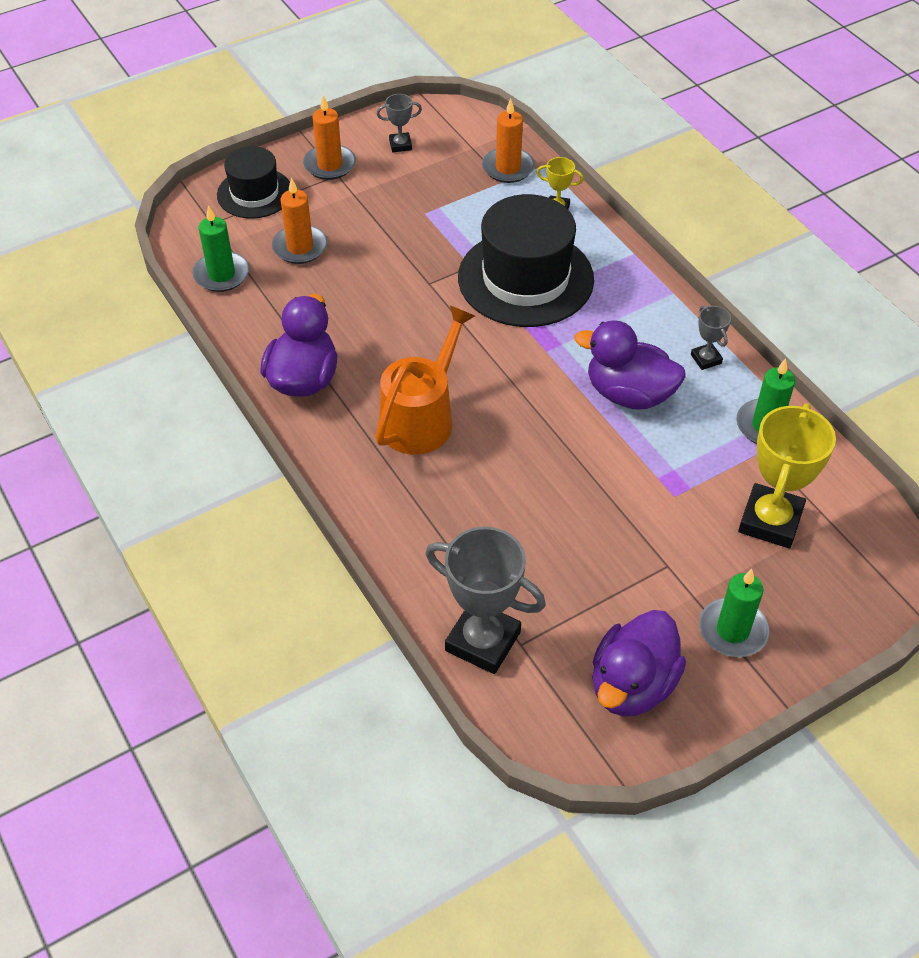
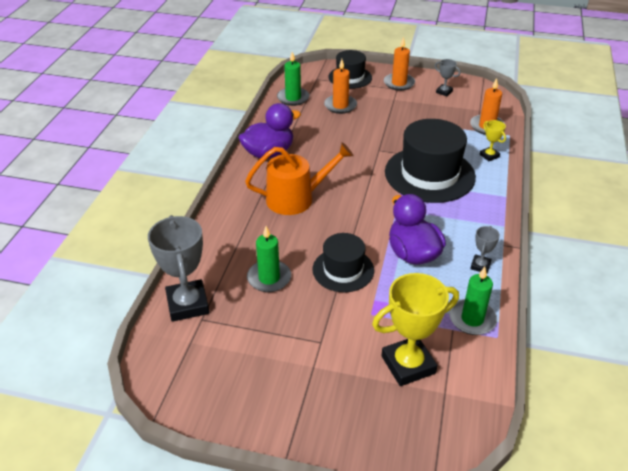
camera: 45 degrees right, 10 degrees down
purple duck [592,610,686,716] -> none
green candle [699,569,769,657] -> green candle moved to [247,226,291,292]
none -> black hat [313,233,374,292]

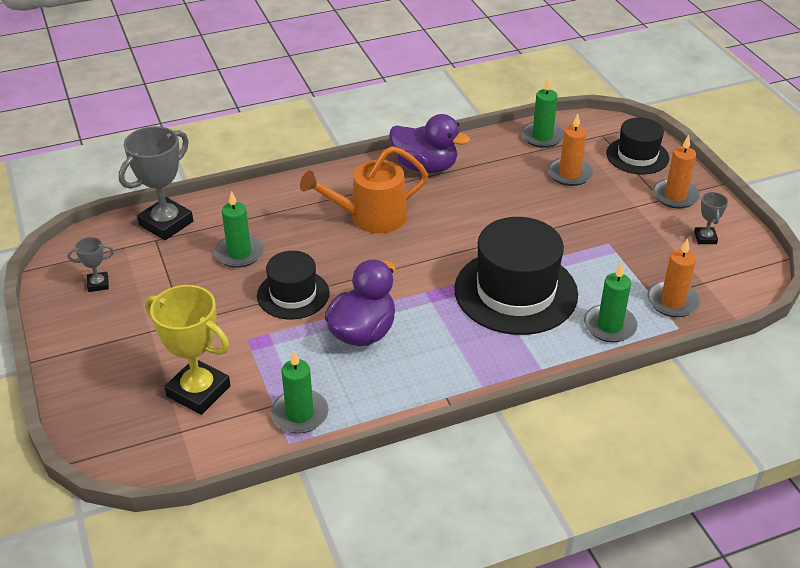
camera: 55 degrees right, 0 degrees up
orange watering can [245,142,353,215] -> orange watering can turned 120 degrees clockwise [300,146,428,233]
grey trophy [470,226,500,274] -> grey trophy moved to [67,237,114,292]
yellow trophy [480,120,506,161] -> green candle [584,262,638,342]

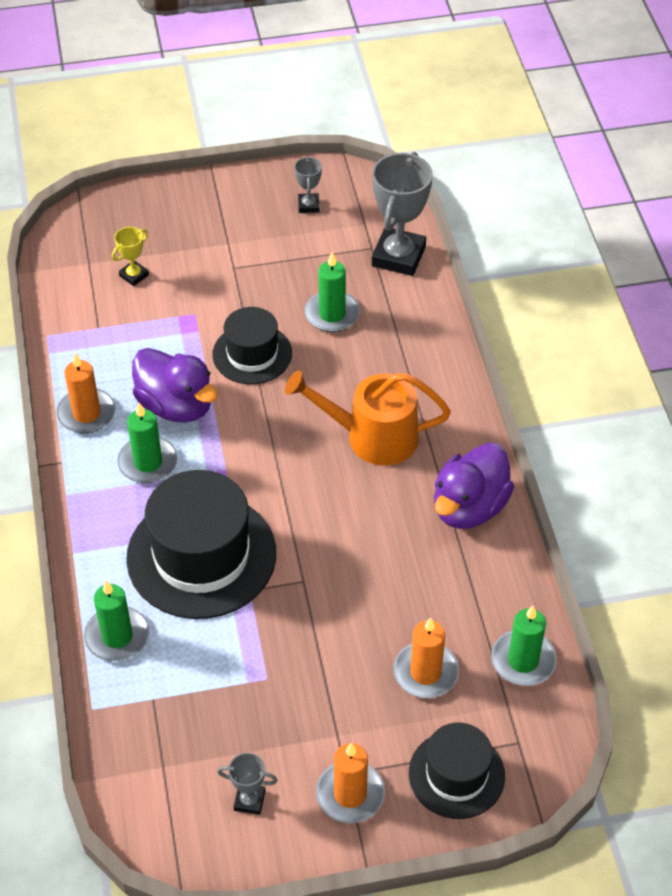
camera: 100 degrees right, 10 degrees up
grey trophy [119,126,193,240] -> grey trophy turned 60 degrees clockwise [372,152,433,276]
yellow trophy [145,285,230,415] -> yellow trophy [112,227,149,286], size x0.48
green candle [271,351,329,434] -> green candle moved to [118,403,178,483]
orange watering can [300,146,428,233] -> orange watering can turned 75 degrees counterclockwise [285,371,451,465]
orange candle [647,238,700,317] -> orange candle moved to [57,353,115,433]

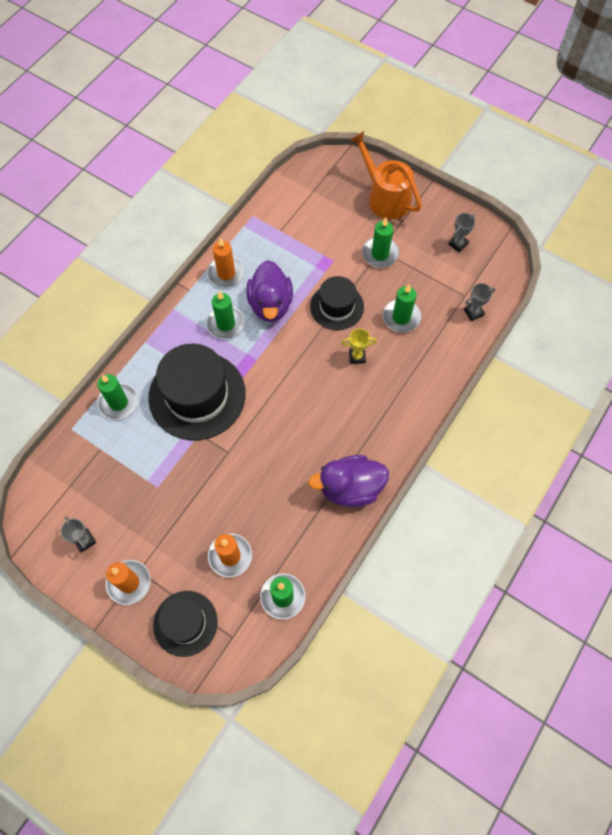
camera: 45 degrees right, 15 degrees up
yellow trophy [112,227,149,286] -> yellow trophy moved to [341,328,377,364]
orange watering can [285,371,451,465] -> orange watering can moved to [350,131,422,220]
grey trophy [372,152,433,276] -> grey trophy [464,283,495,321], size x0.48
none -> green candle [362,217,399,268]

